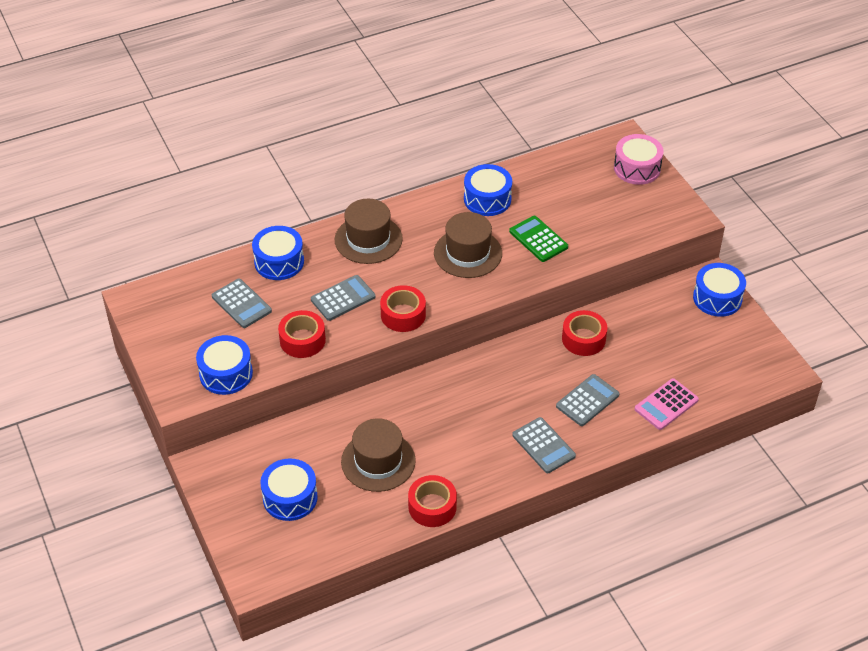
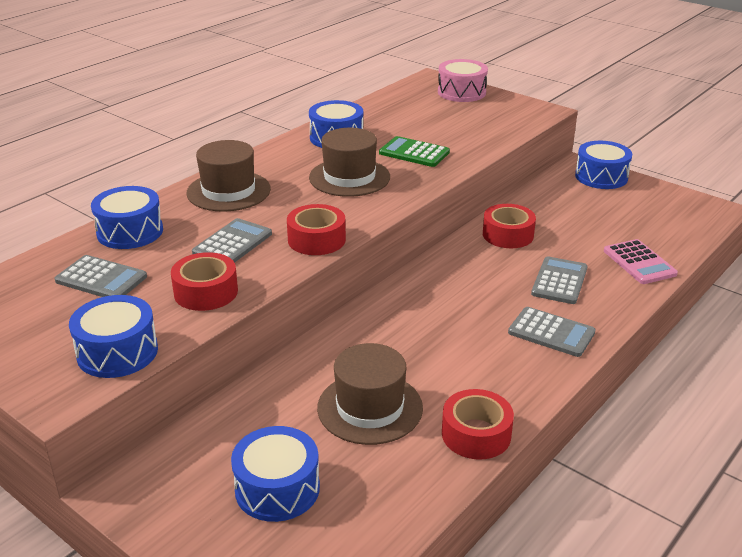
camera: 25 degrees left, 15 degrees down
pink calculator [635,378,699,430] -> pink calculator turned 45 degrees counterclockwise [604,239,678,284]

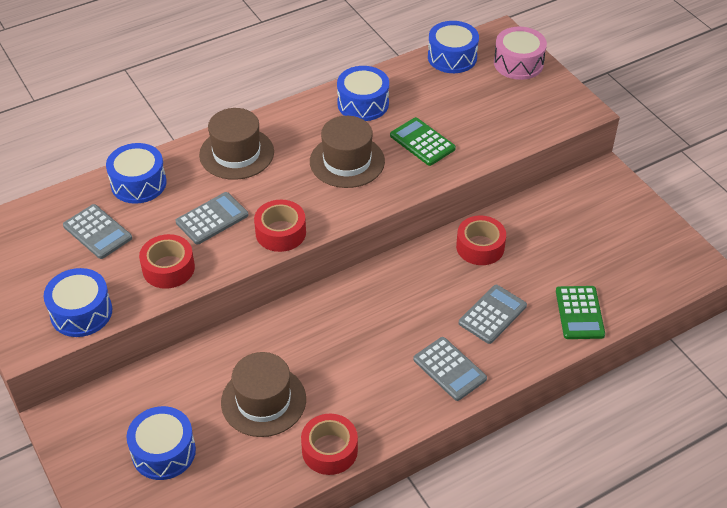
camera: 20 degrees right, 15 degrees up
blue drum [575,141,632,189] -> blue drum moved to [428,21,479,73]
pink calculator [604,239,678,284] -> green calculator [556,286,605,339]

